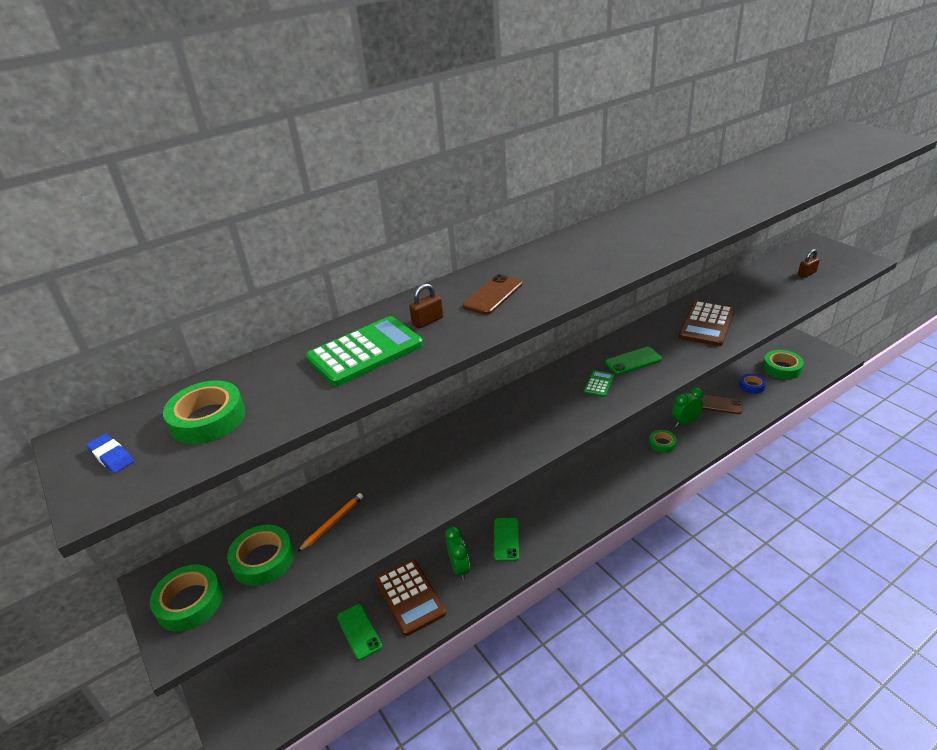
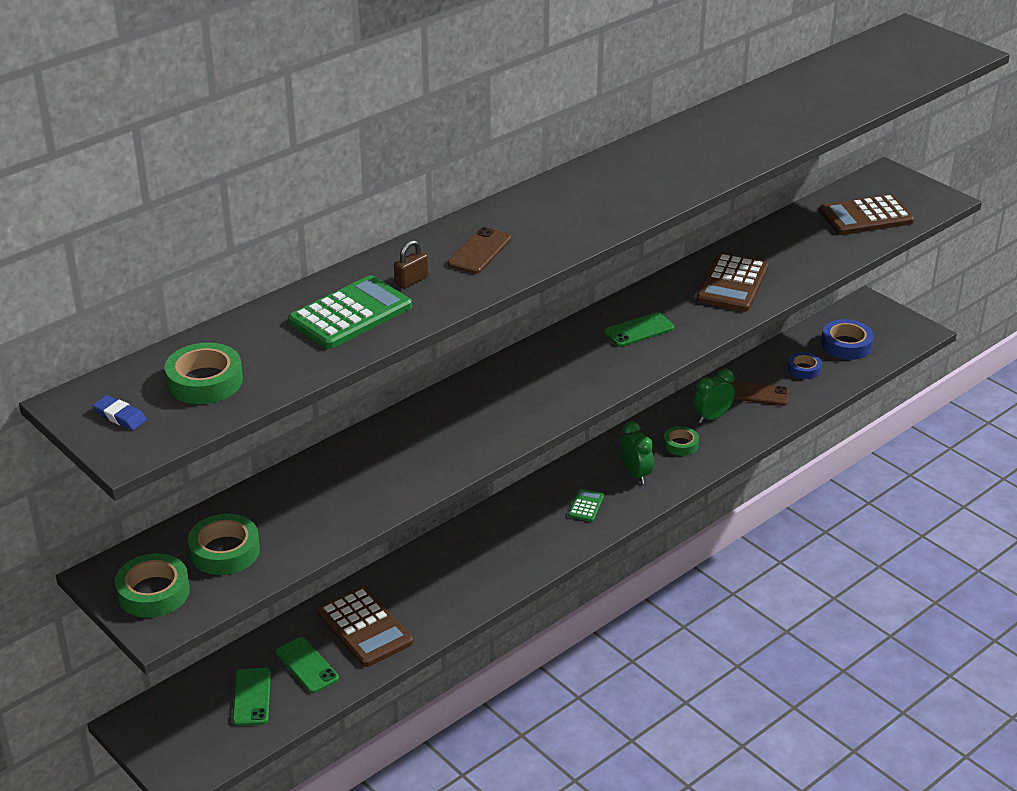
camera: 10 degrees left, 0 degrees up
orange pencil [298,493,363,552] -> none
green clock [445,526,470,580] -> green clock moved to [620,421,654,484]
green phone [494,518,519,561] -> green phone moved to [232,668,271,726]
green calculator [584,370,614,397] -> green calculator moved to [568,489,604,522]
green tape [763,350,804,379] -> blue tape [821,319,874,360]
brown padlock [798,249,820,278] -> brown calculator [819,194,914,235]

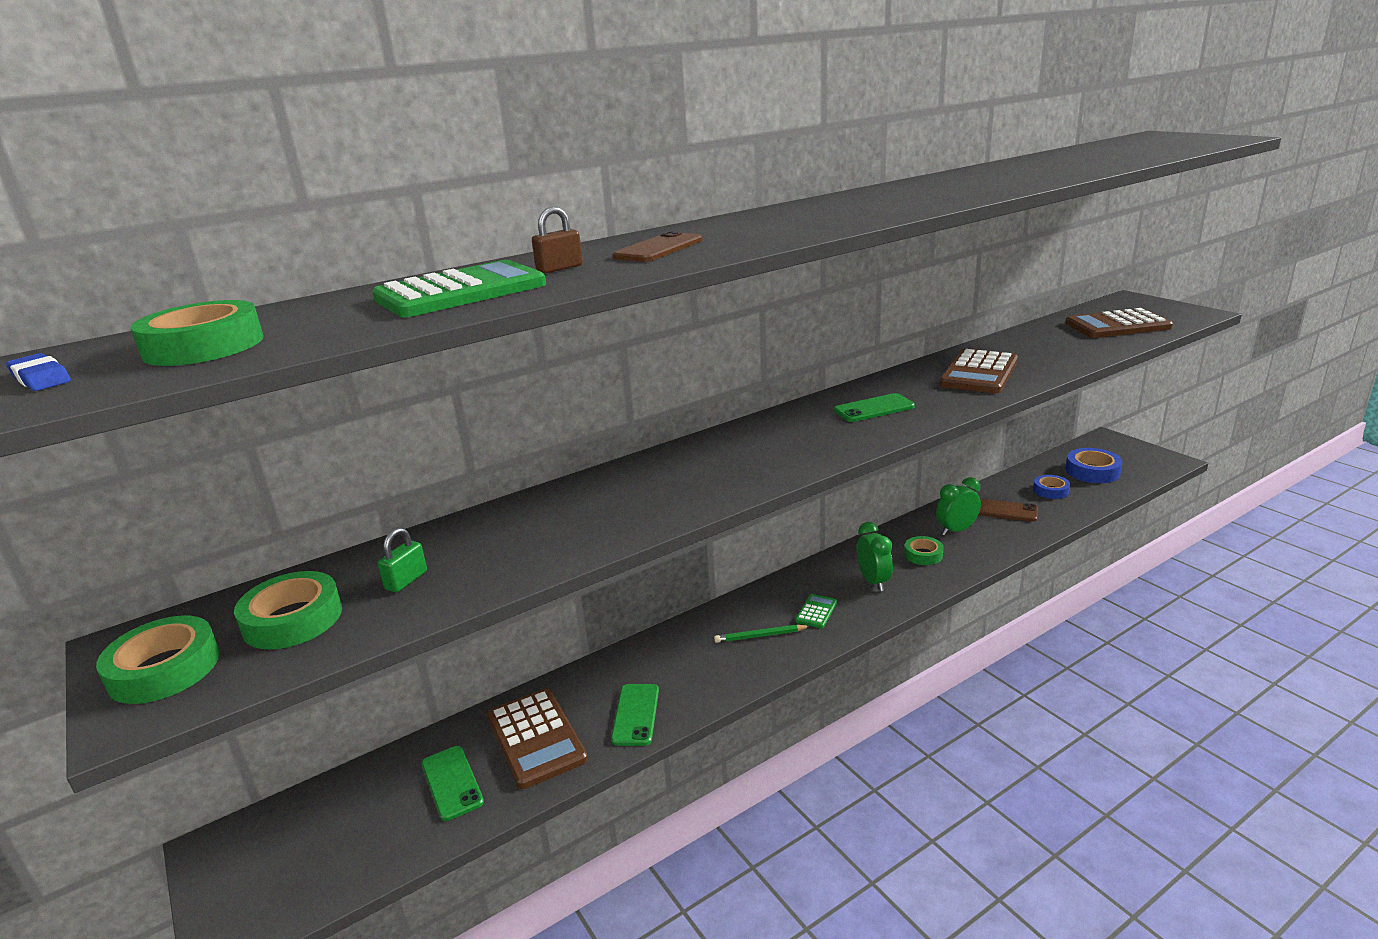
camera: 10 degrees right, 10 degrees down
green phone [232,668,271,726] -> green phone moved to [611,684,659,746]
none -> green padlock [378,527,427,592]
none -> green pencil [714,624,810,643]

